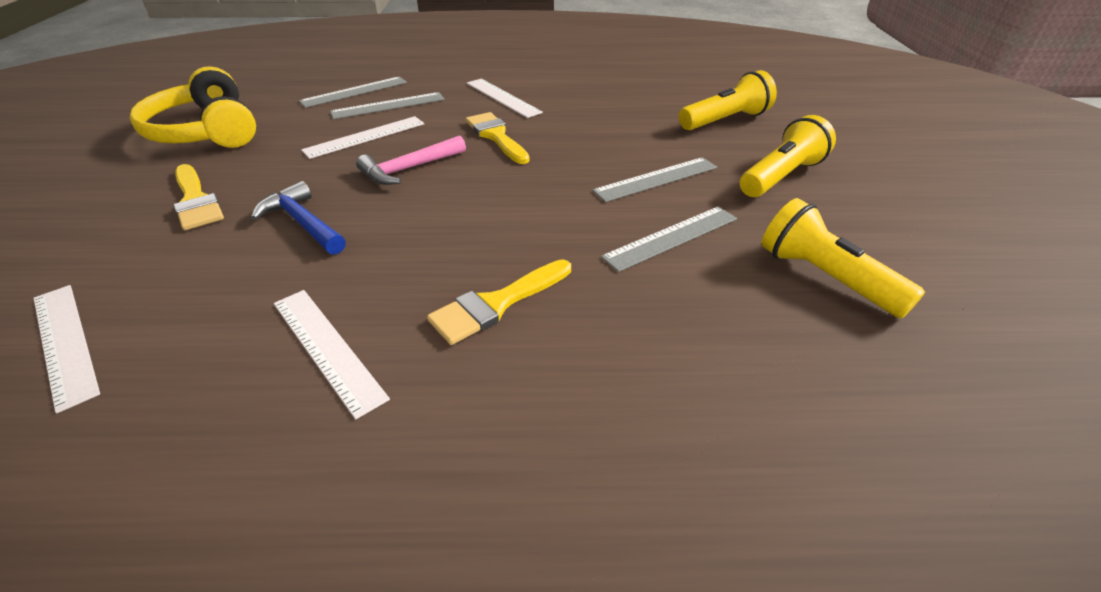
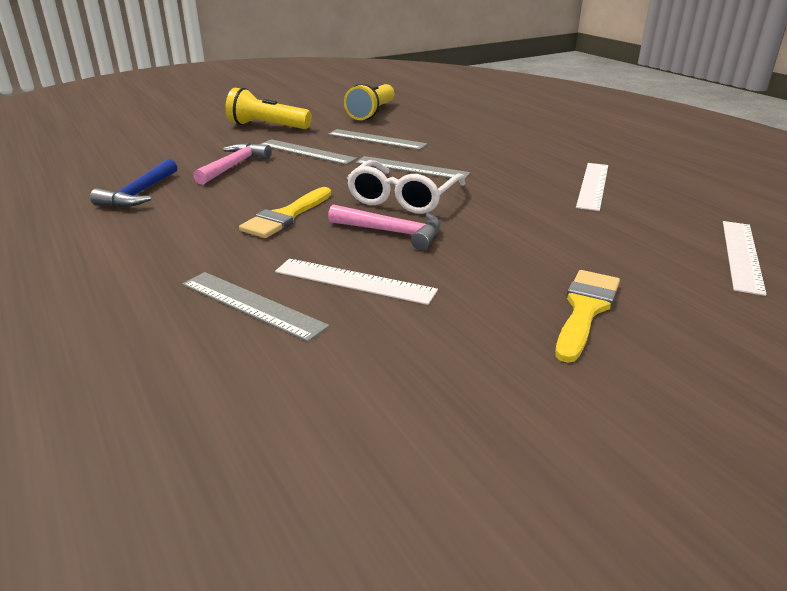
camera: 120 degrees left, 10 degrees down
yellow headphones [130,66,256,148] -> none
blue hammer [251,181,346,255] -> blue hammer moved to [90,159,177,208]
grey ruler [299,77,407,108] -> grey ruler moved to [355,156,470,179]
yellow brush [427,259,571,345] -> none
white ruler [467,79,543,118] -> none
yellow flashlight [679,70,777,130] -> none
none -> pink hammer [193,143,272,185]
none -> white glasses [347,160,465,214]

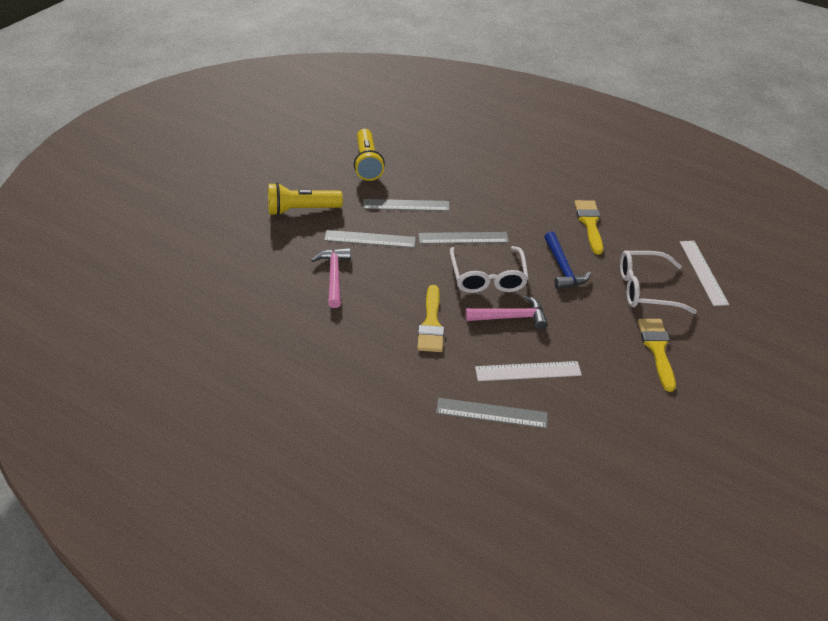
camera: 30 degrees left, 15 degrees up
blue hammer [90,159,177,208] -> blue hammer moved to [544,232,591,289]
white ruler [576,163,608,211] -> yellow brush [574,200,603,255]
none -> white glasses [620,250,697,314]

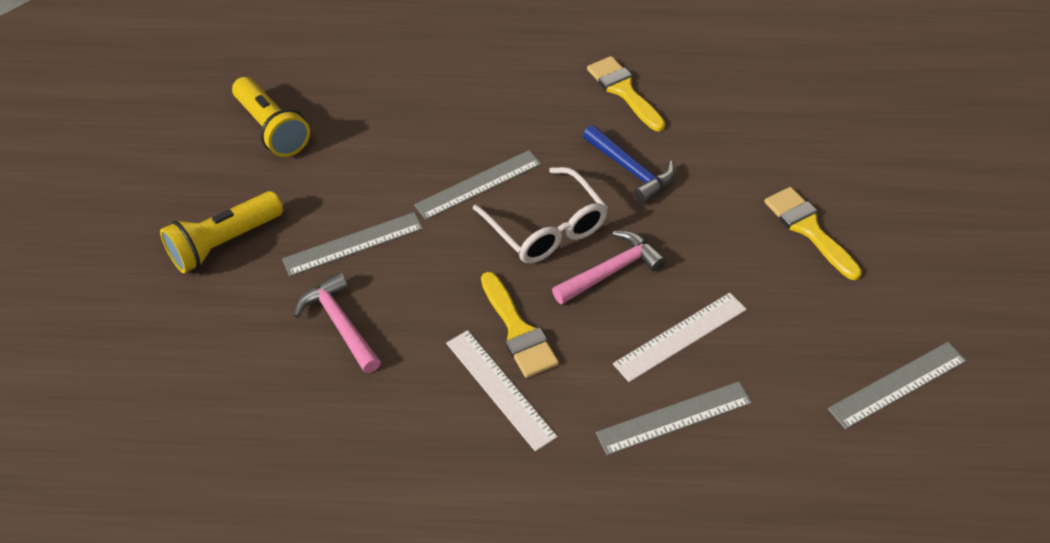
camera: 25 degrees left, 5 degrees up
grey ruler [363,199,450,211] -> grey ruler moved to [828,342,967,429]
white glasses [620,250,697,314] -> none
white ruler [680,241,729,306] -> white ruler moved to [446,330,558,452]

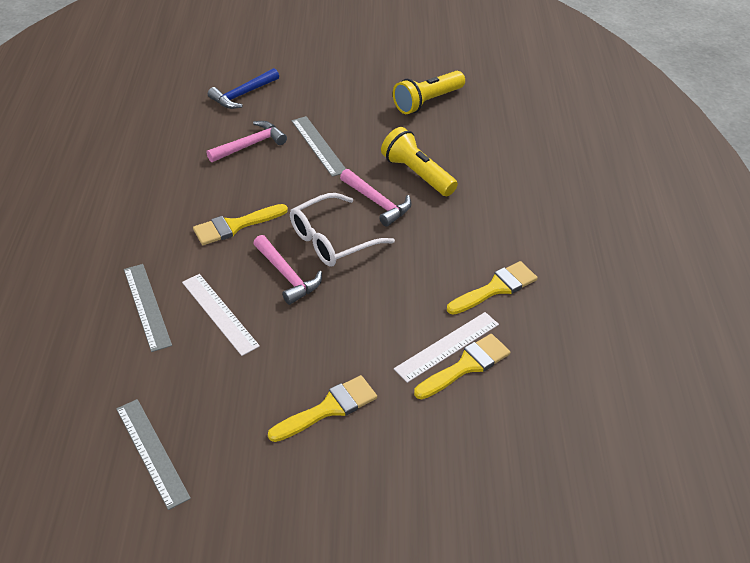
camera: 85 degrees right, 5 degrees down
yellow flashlight [160,191,283,273] -> yellow flashlight moved to [381,127,458,196]
grey ruler [414,150,541,220] -> pink hammer [340,169,411,227]
white ruler [446,330,558,452] -> white ruler moved to [394,312,499,383]
blue hammer [583,125,675,204] -> blue hammer moved to [208,68,279,109]
none -> yellow brush [414,334,510,399]

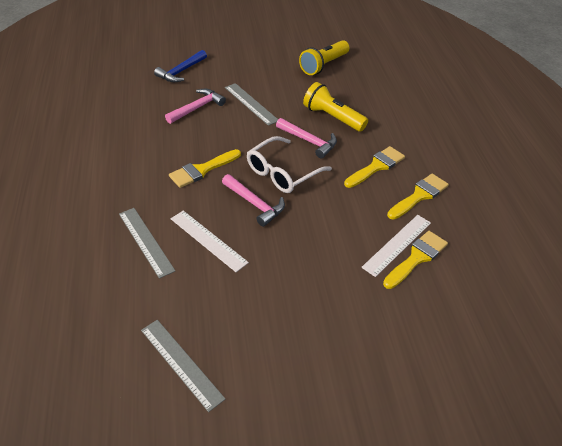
camera: 10 degrees left, 0 degrees up
yellow brush [268,375,377,442] -> yellow brush moved to [344,146,405,188]

